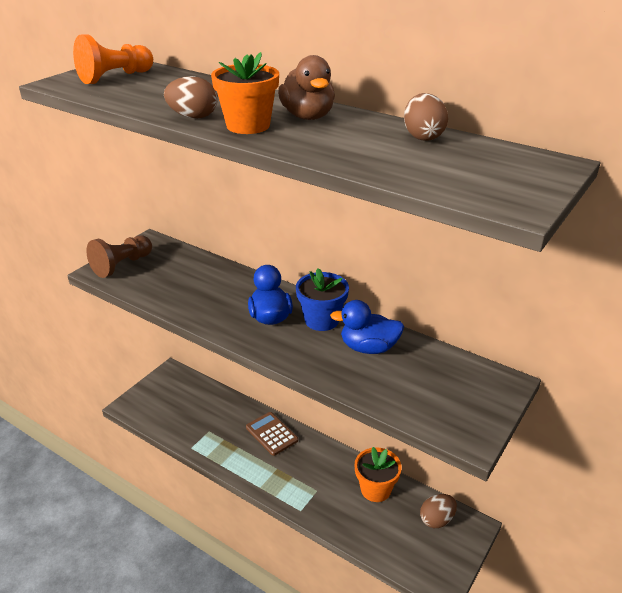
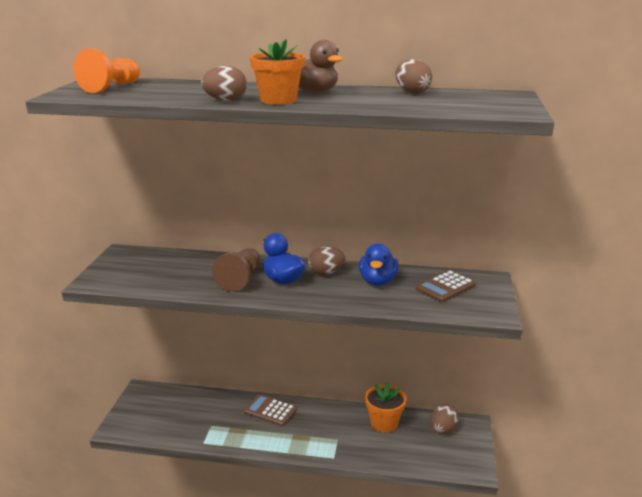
camera: 25 degrees left, 10 degrees down
brown pawn [86,235,152,278] -> brown pawn moved to [212,248,260,292]
blue flower pot [296,268,349,331] -> brown egg [308,247,345,275]
blue duck [330,300,404,354] -> blue duck turned 60 degrees counterclockwise [359,243,398,286]
none -> brown calculator [415,270,476,302]

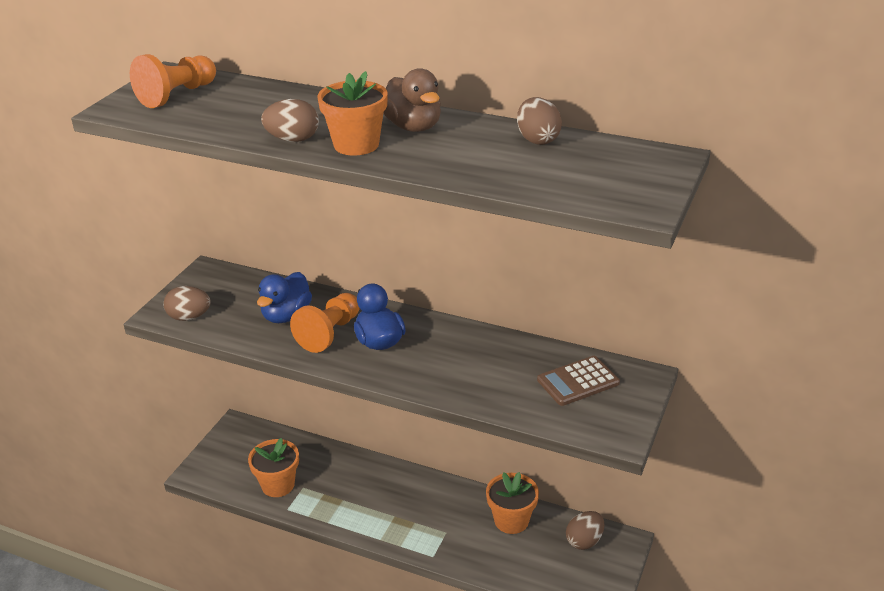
camera: 15 degrees right, 10 degrees up
brown pawn [212,248,260,292] -> orange pawn [290,293,360,353]
brown calculator [244,394,297,426] -> none
brown egg [308,247,345,275] -> brown egg moved to [163,286,211,321]
blue duck [359,243,398,286] -> blue duck moved to [257,272,312,323]
none -> orange flower pot [248,438,299,497]

